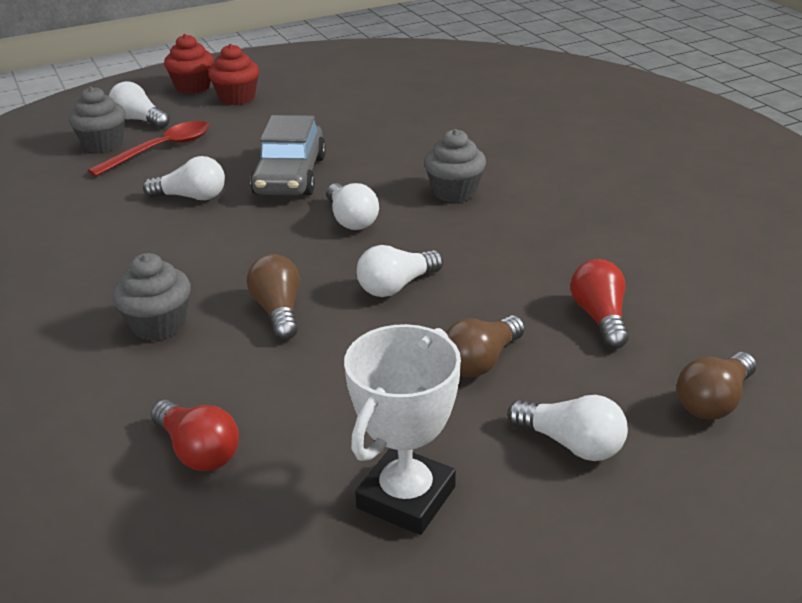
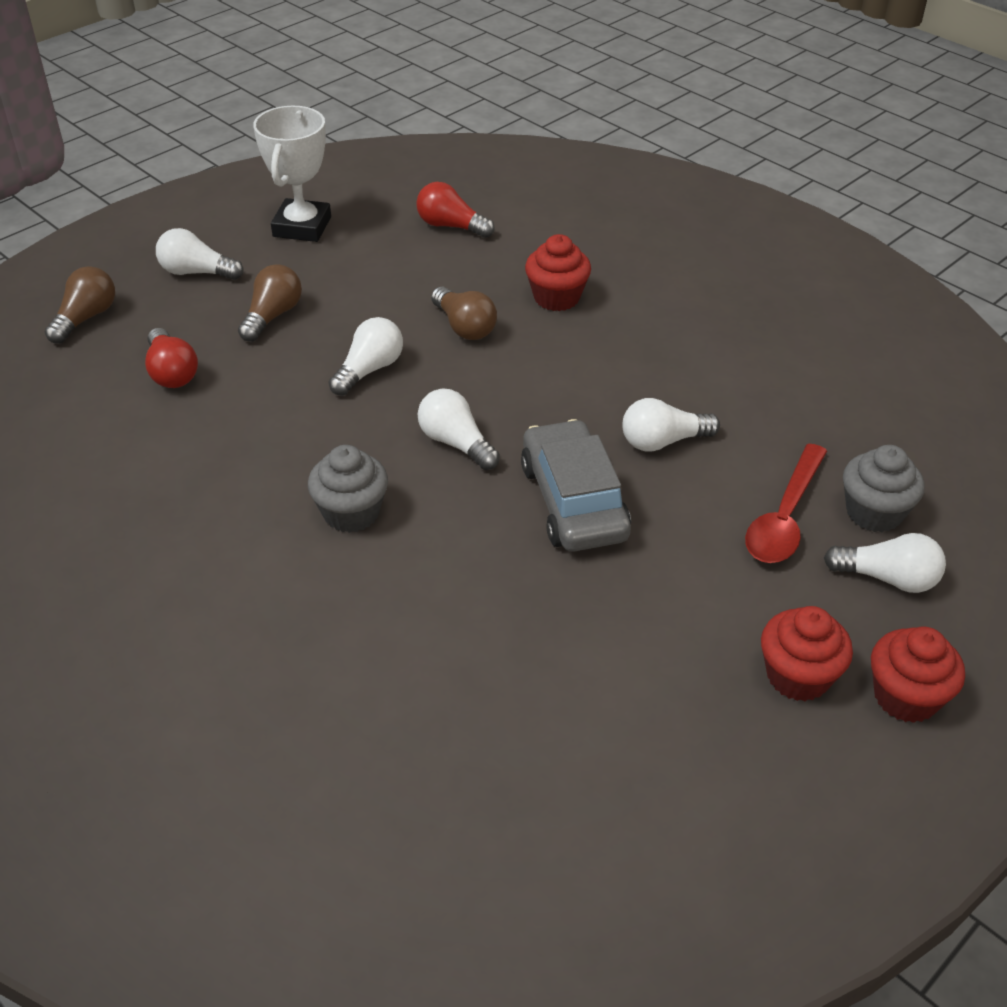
camera: 160 degrees right, 10 degrees up
grey cupcake [113,253,191,341] -> red cupcake [525,234,591,311]

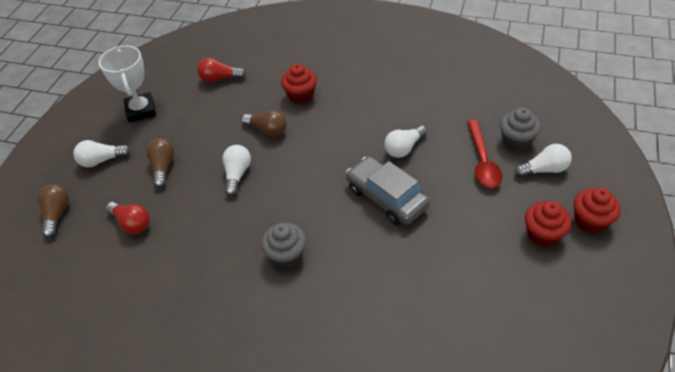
camera: 25 degrees left, 5 degrees up
white light bulb [418,389,500,470] -> none

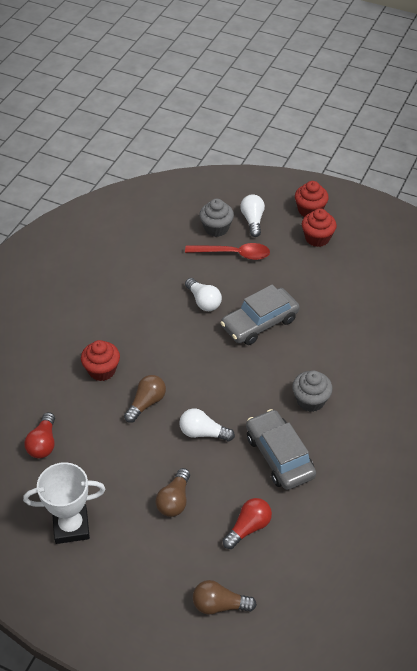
camera: 85 degrees left, 0 degrees up
white light bulb [73,140,130,167] -> none
brown light bulb [146,138,175,188] -> brown light bulb turned 75 degrees counterclockwise [156,468,190,517]
none -> grey car [246,409,316,490]

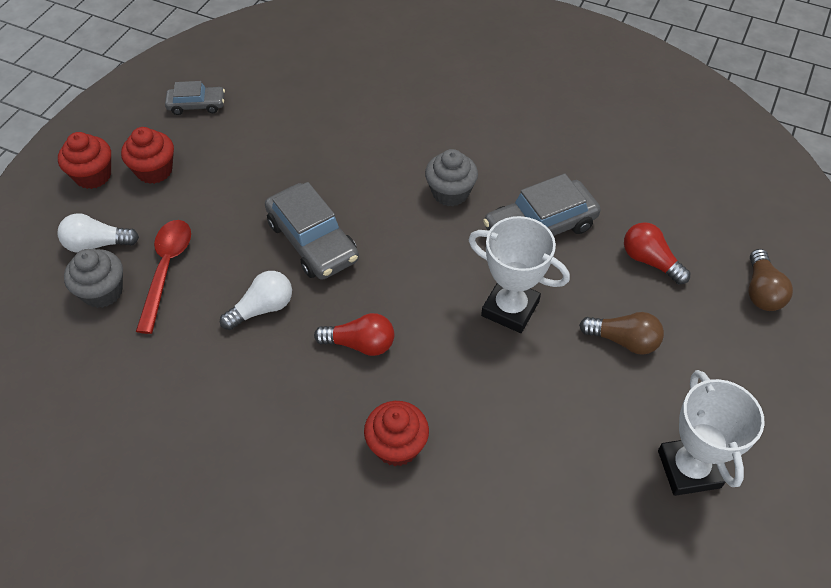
camera: 90 degrees left, 5 degrees up
red light bulb [24,412,55,458] -> red light bulb moved to [314,313,394,356]
brown light bulb [124,375,166,423] -> none
white light bulb [179,408,235,441] -> white trophy [468,216,570,333]
none -> grey car [165,81,225,115]

